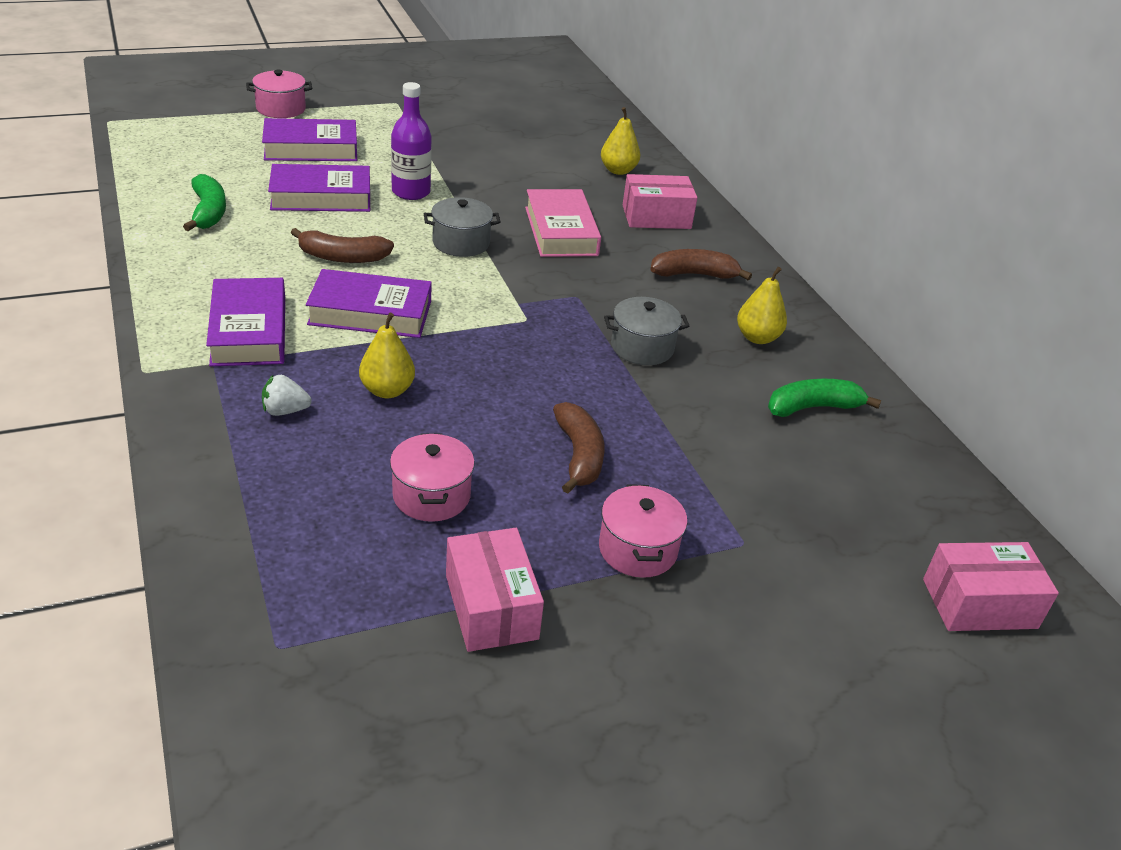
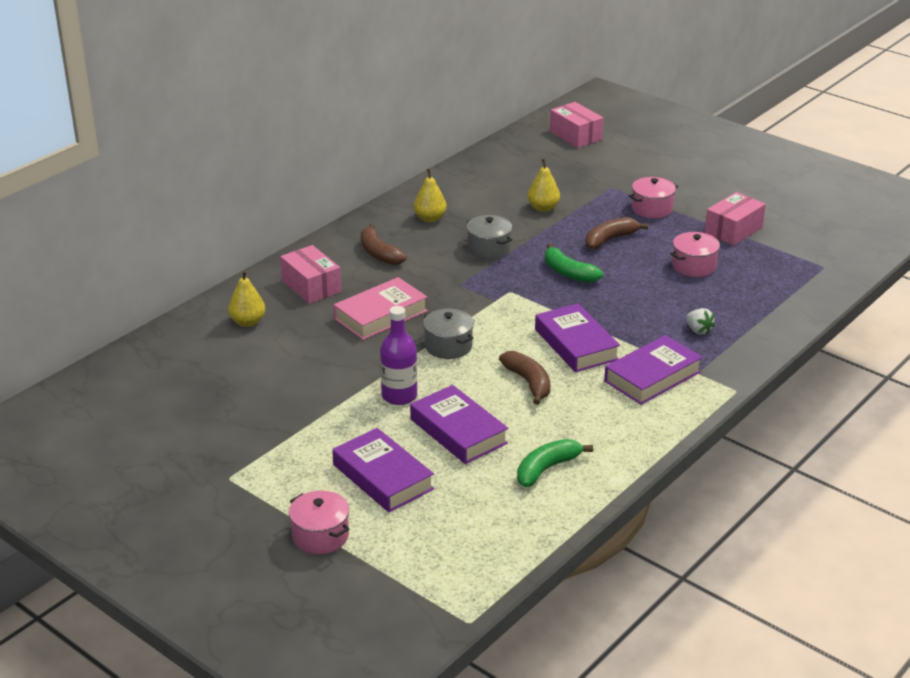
camera: 115 degrees left, 5 degrees down
yellow pear [359,313,415,398] -> yellow pear moved to [528,159,560,212]
green banana [768,379,881,417] -> green banana moved to [545,243,603,283]

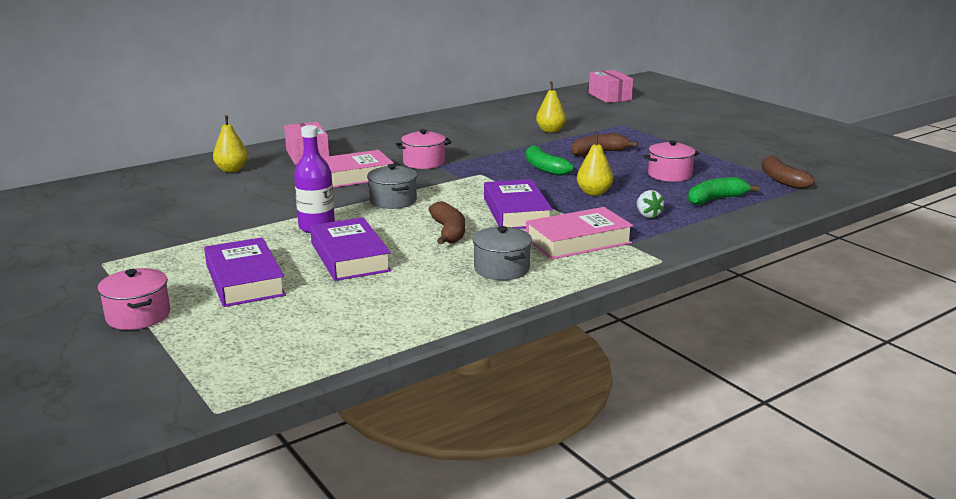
camera: 15 degrees right, 10 degrees down
brown banana [361,224,407,265] -> brown banana moved to [762,156,815,189]
yellow pear [414,169,447,222] -> yellow pear moved to [577,134,613,196]
grey pot [466,215,512,259] -> grey pot moved to [472,226,532,280]
green banana [517,439,593,487] -> green banana moved to [688,177,760,205]
purple book [604,335,703,405] -> pink book [526,207,633,259]
pink pot [629,177,678,219] -> pink pot moved to [396,129,452,169]
pink box [705,192,766,246] -> none

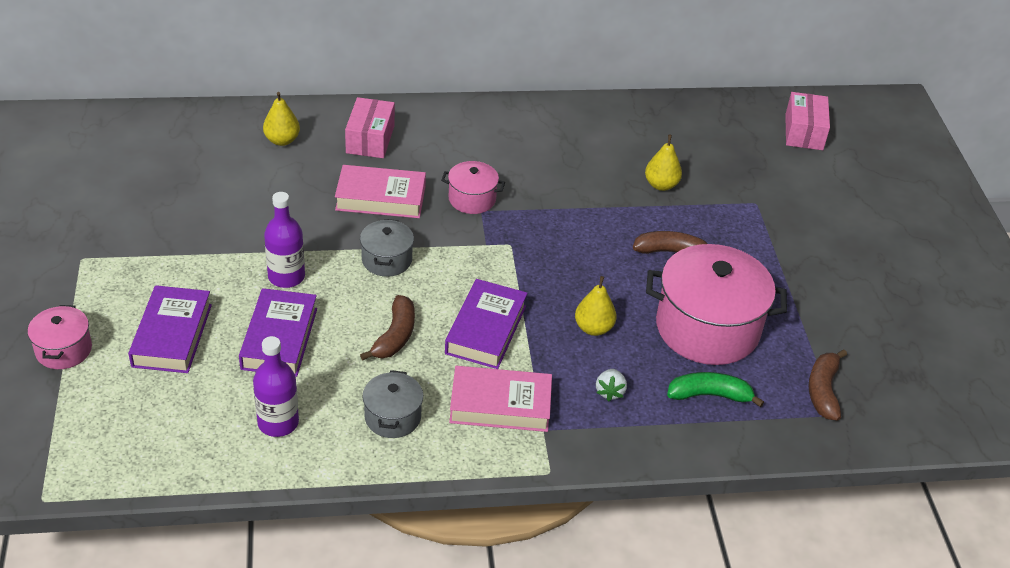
camera: 25 degrees right, 20 degrees up
green banana [526,145,574,176] -> none
pink pot [644,140,699,182] -> pink pot [646,244,787,365], size x2.02
none -> purple bottle [253,336,299,437]

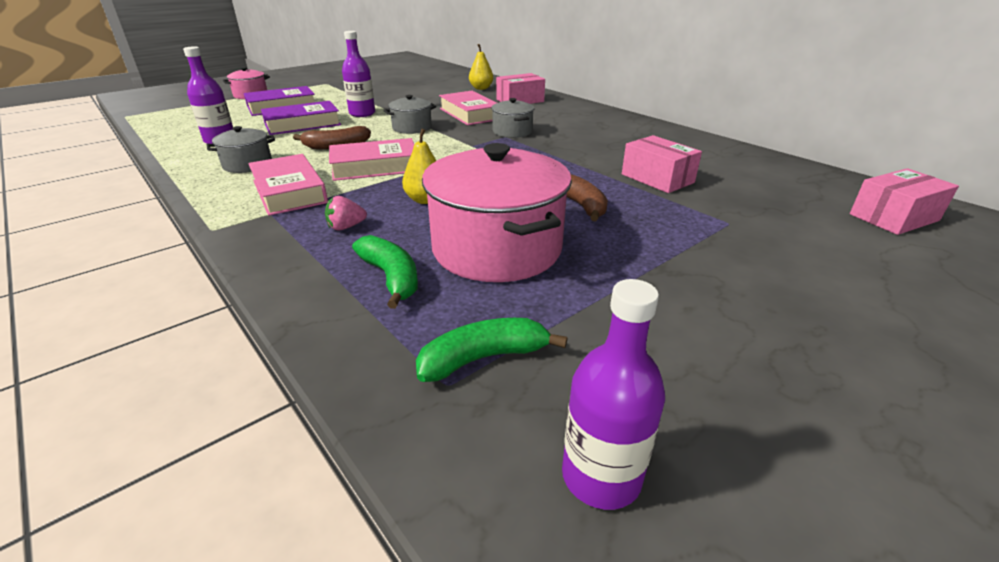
camera: 60 degrees right, 10 degrees down
pink pot [441,161,505,214] -> grey pot [491,98,534,138]
purple book [445,279,528,369] -> pink book [329,138,414,181]
white strawberry [596,369,627,401] -> pink strawberry [325,196,367,230]
yellow pear [645,135,682,191] -> pink box [622,135,702,193]
brown banana [808,349,847,421] -> green banana [416,318,567,382]
none -> purple bottle [562,279,665,510]

